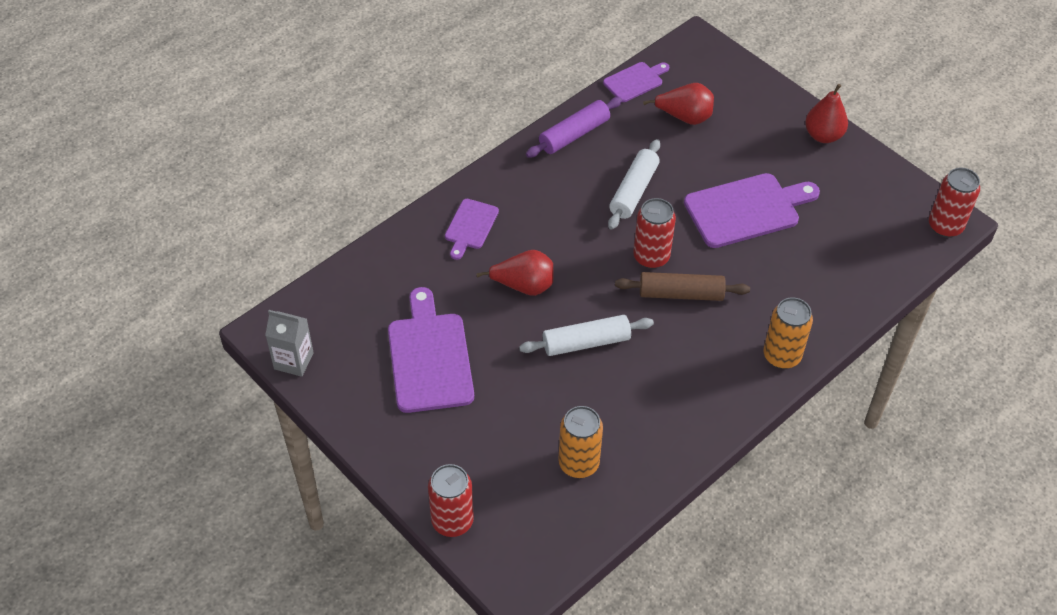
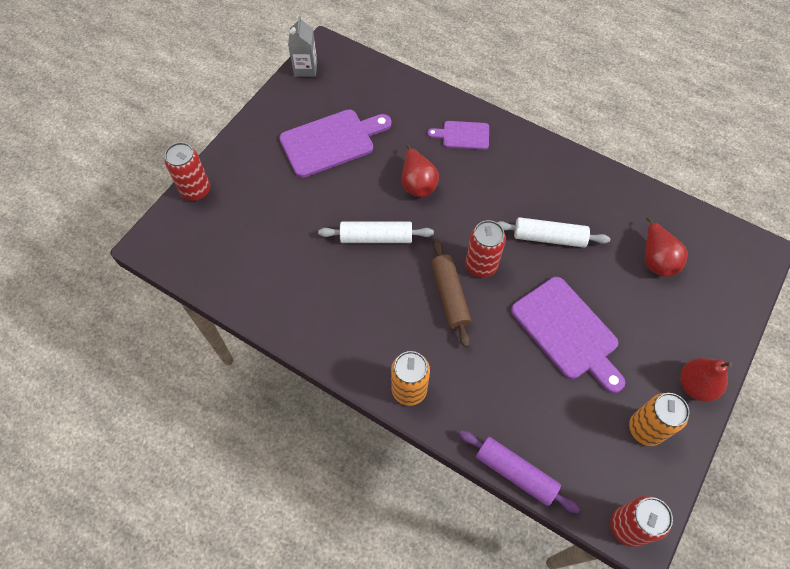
camera: 75 degrees right, 10 degrees up
white rolling pin [519,315,654,356] -> white rolling pin turned 60 degrees counterclockwise [318,221,434,243]
purple rolling pin [526,97,622,157] -> purple rolling pin moved to [459,430,580,514]
orange can [558,406,603,478] -> orange can moved to [629,393,689,446]
purple cutting board [603,62,669,102] -> none

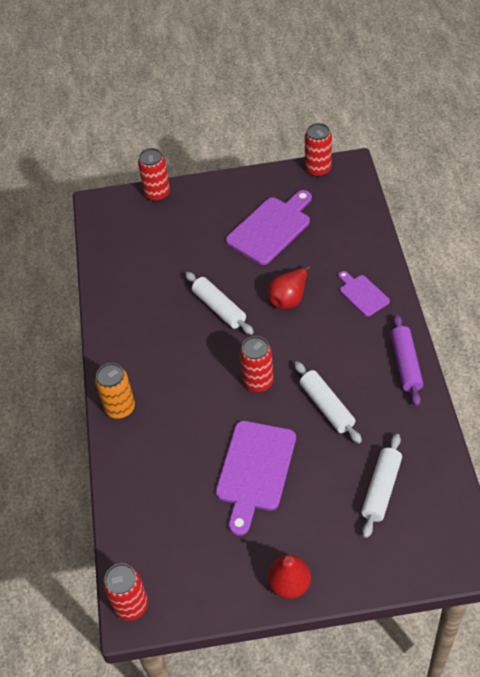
camera: 55 degrees right, 10 degrees down
purple cutting board [279,109,392,178] -> purple cutting board turned 75 degrees counterclockwise [226,190,312,265]
grey carton [288,16,317,77] -> red can [305,123,332,177]
brown rolling pin [431,240,471,347] -> none
purple rolling pin [459,430,580,514] -> purple rolling pin moved to [390,314,423,406]
orange can [629,393,689,446] -> none
red pear [645,217,688,277] -> white rolling pin [361,434,402,538]

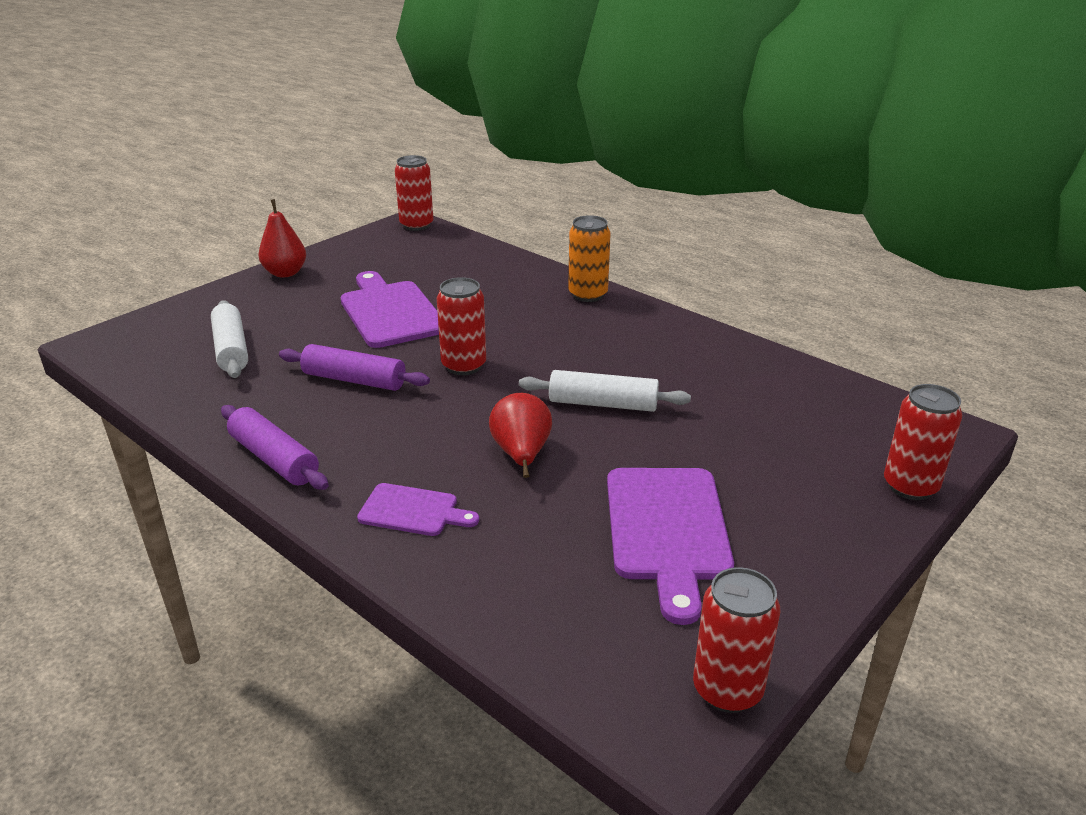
camera: 135 degrees right, 20 degrees down
white rolling pin [294,361,362,444] -> purple rolling pin [279,344,430,391]

